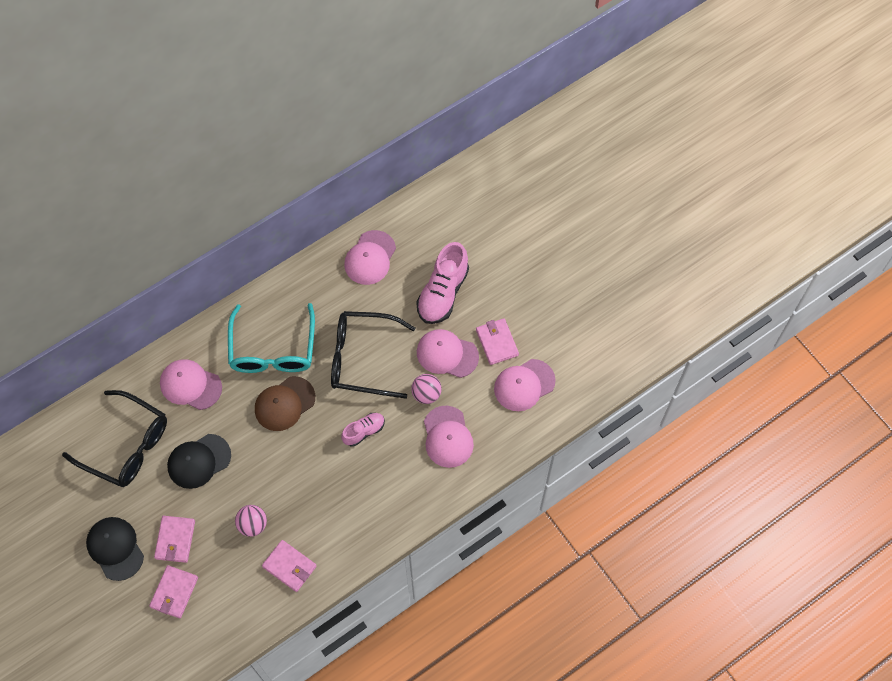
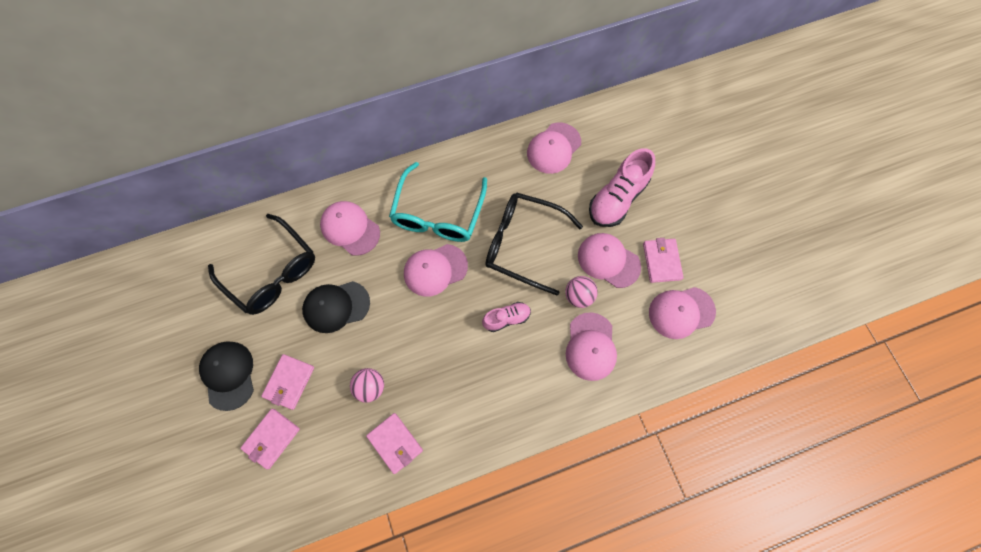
camera: 15 degrees right, 5 degrees up
brown cap [255,376,315,431] -> pink cap [404,244,468,297]

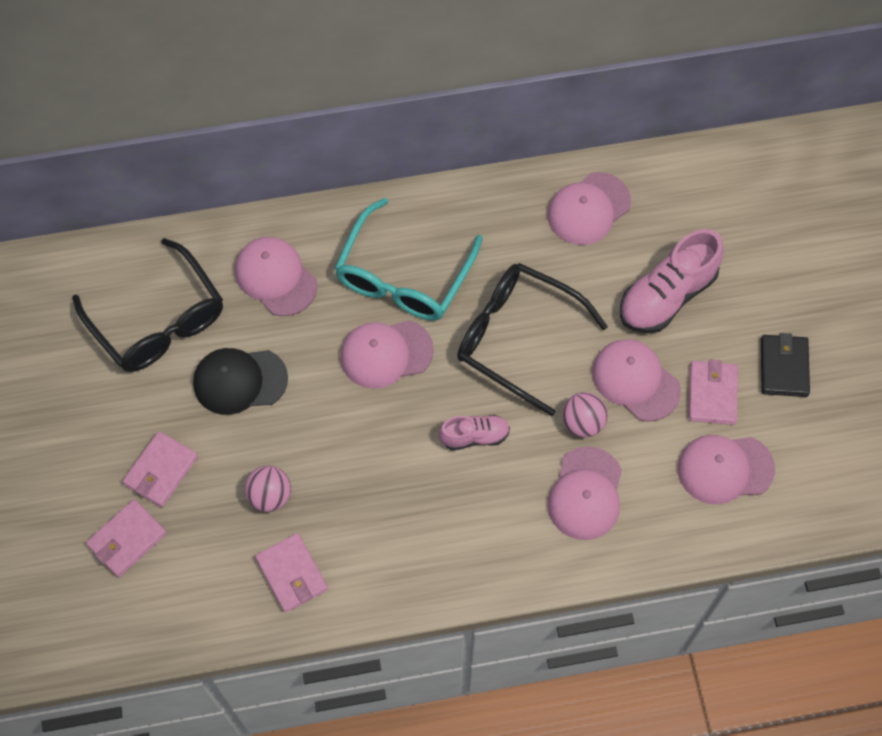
camera: 10 degrees right, 5 degrees down
black cap [199,341,254,411] -> none
none -> black wallet [761,333,810,397]

